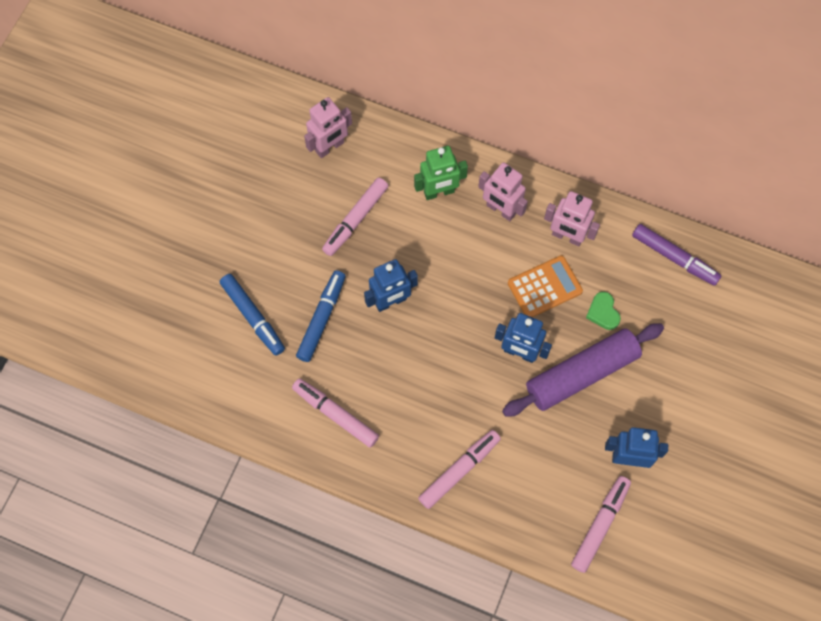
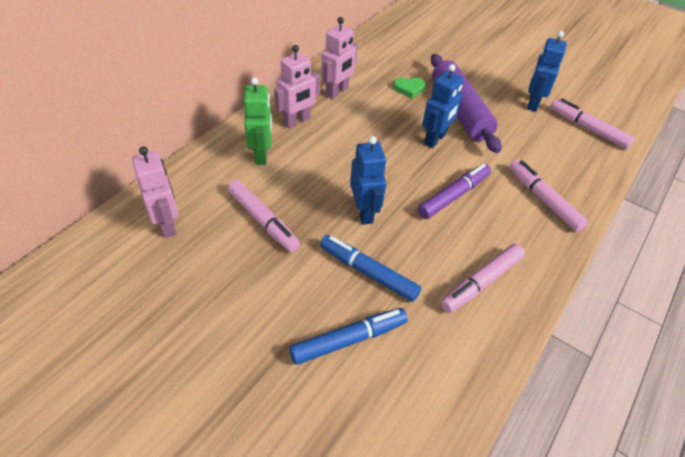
camera: 80 degrees left, 20 degrees down
orange calculator [508,256,583,317] -> none
purple marker [632,224,721,286] -> purple marker moved to [418,164,491,219]

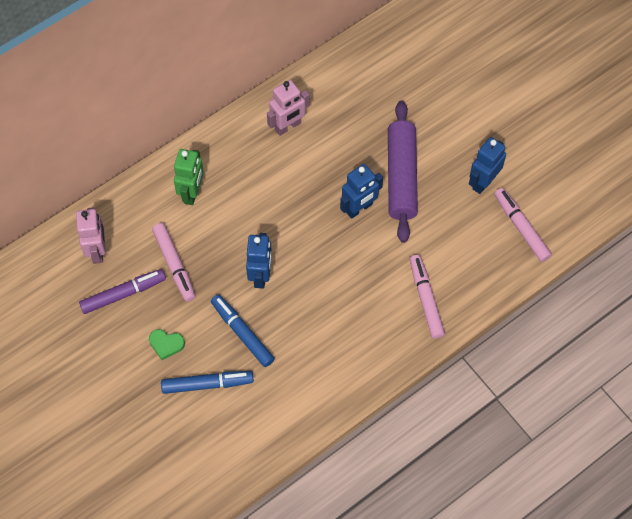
camera: 20 degrees right, 15 degrees up
pink robot [274,45,320,129] -> none
green heart [393,77,426,98] -> green heart moved to [149,329,185,360]
purple marker [418,164,491,219] -> purple marker moved to [79,269,166,314]
pink marker [440,244,525,313] -> none

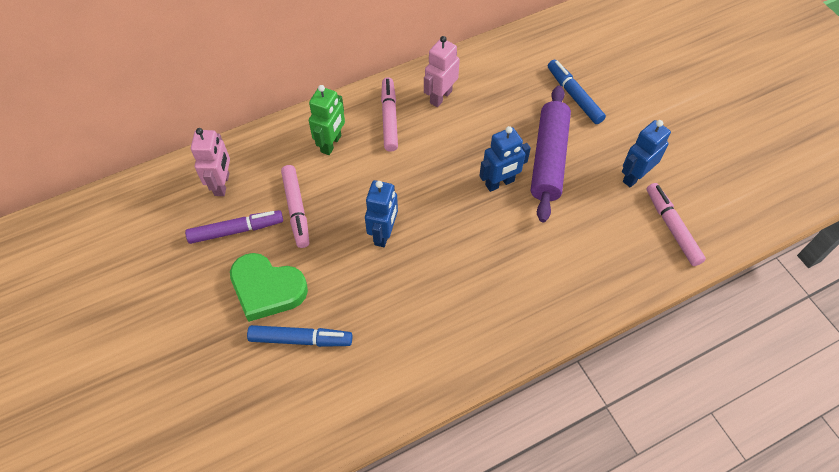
camera: 10 degrees right, 5 degrees down
green heart [149,329,185,360] -> green heart [230,253,308,322], size x2.00
blue marker [211,294,275,367] -> blue marker moved to [548,60,606,124]
pink robot [267,80,310,136] -> pink robot turned 150 degrees clockwise [424,36,460,107]
pink marker [410,255,445,339] -> pink marker moved to [381,77,398,152]

